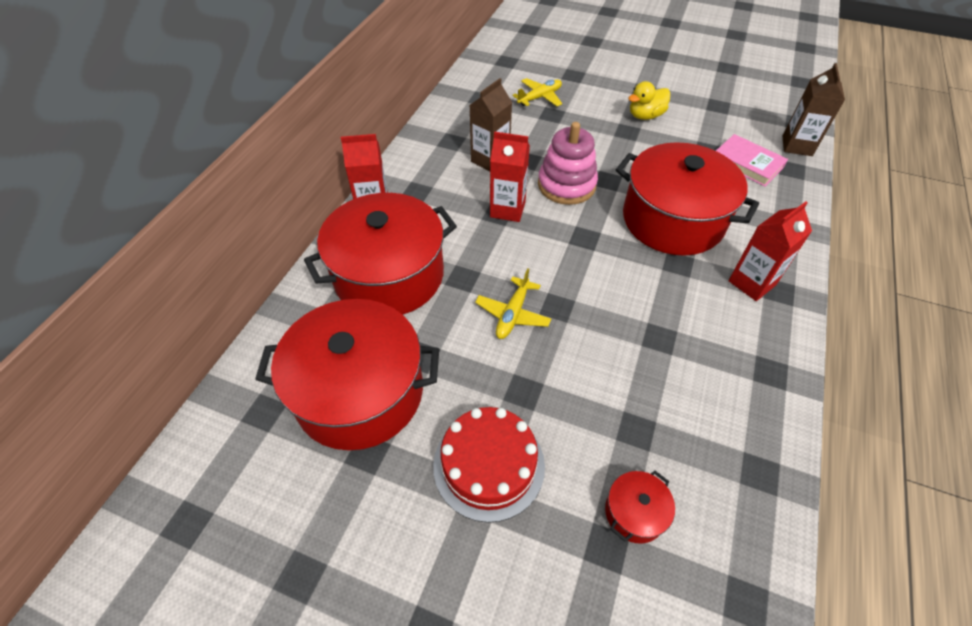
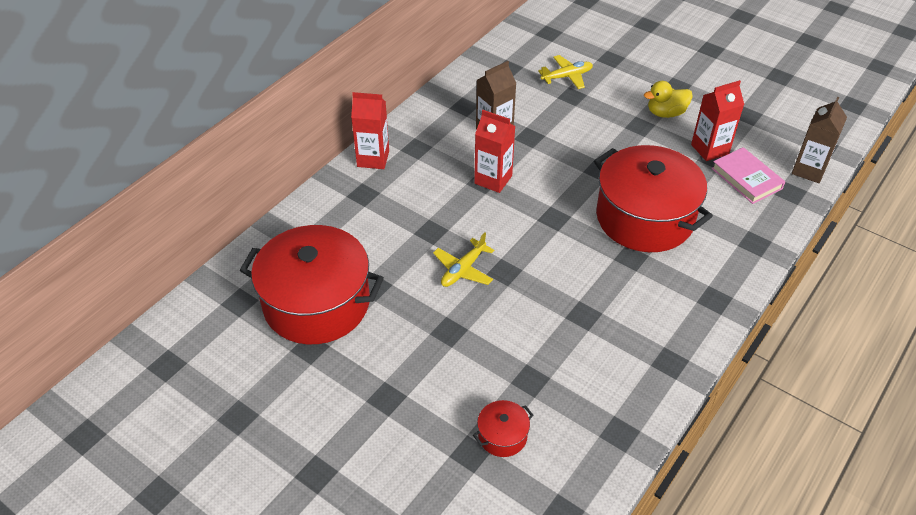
camera: 15 degrees right, 5 degrees down
red pot [304,193,457,315] -> none
red cake [433,407,545,523] -> none
pink stacking toy [538,122,598,205] -> none
red carton [728,202,812,301] -> red carton moved to [691,80,744,161]

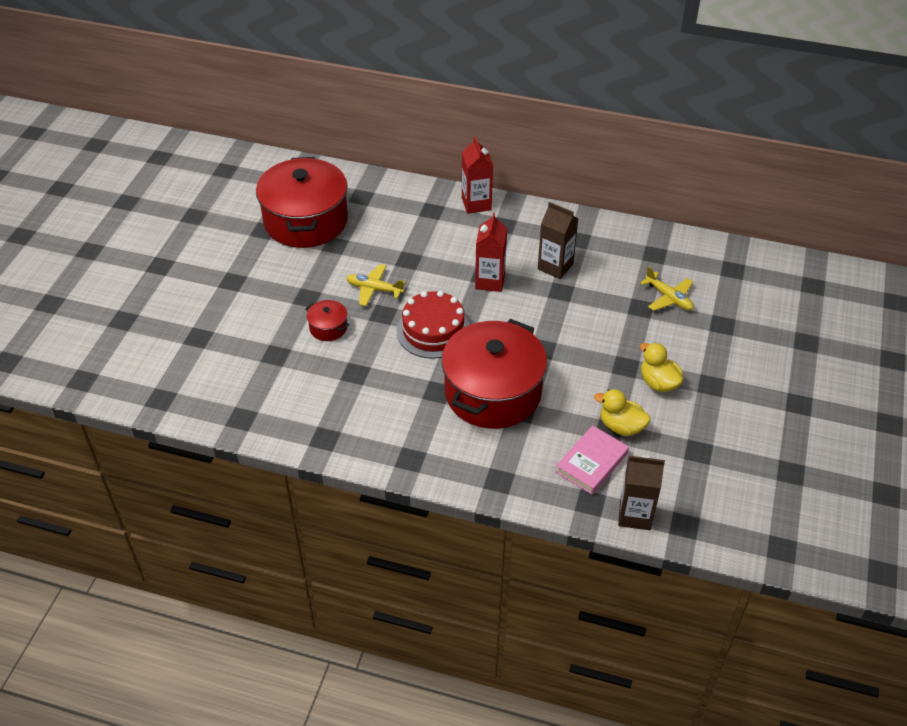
camera: 70 degrees right, 0 degrees up
red pot [473,400,534,457] -> red pot moved to [306,300,349,341]
red carton [691,80,744,161] -> yellow duck [594,389,651,436]
none -> red cake [396,291,470,359]

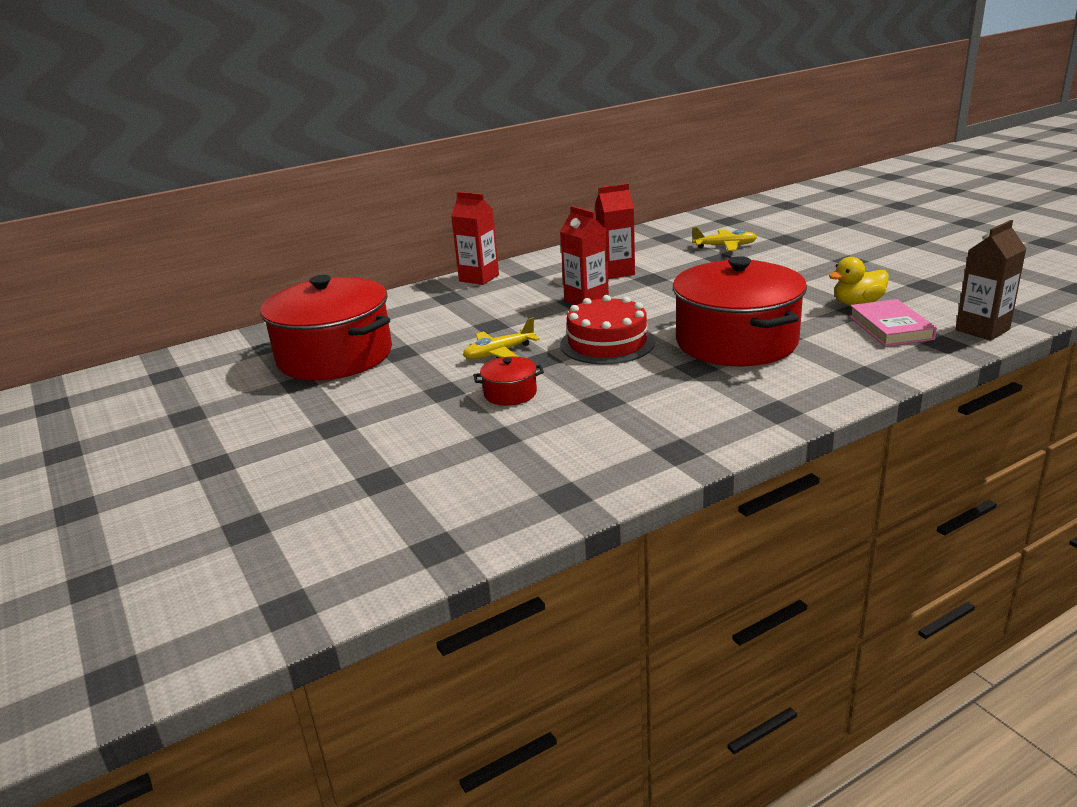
camera: 45 degrees left, 20 degrees down
brown carton [538,202,578,279] -> red carton [595,184,635,279]
yellow duck [640,343,683,392] -> none

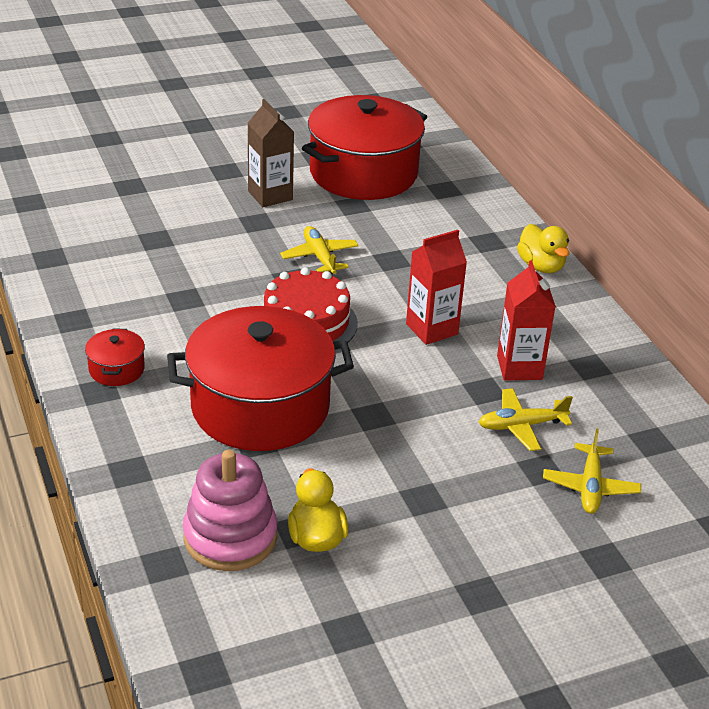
camera: 95 degrees right, 10 degrees up
red carton [451,192,499,285] -> yellow duck [517,224,570,273]
red pot [473,357,544,406] -> red pot moved to [85,328,145,386]
pink book [849,299,937,346] -> pink stacking toy [183,450,277,571]
brown carton [955,220,1026,341] -> brown carton moved to [247,99,294,207]
none -> yellow plane [478,388,573,451]

